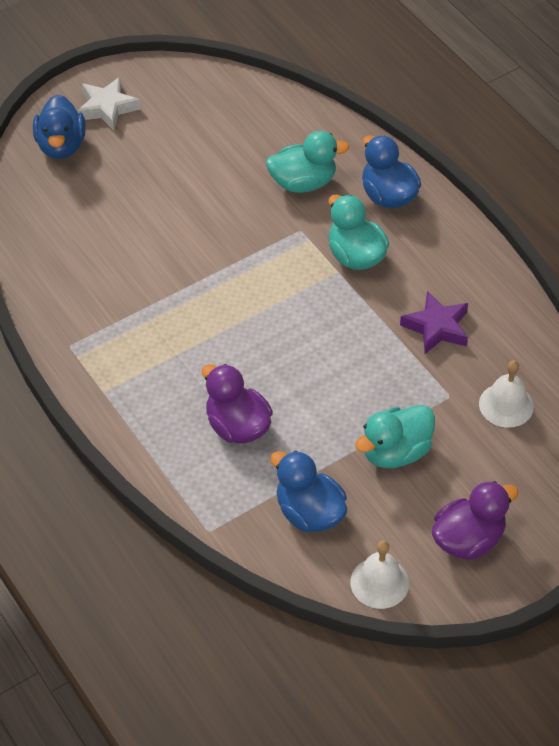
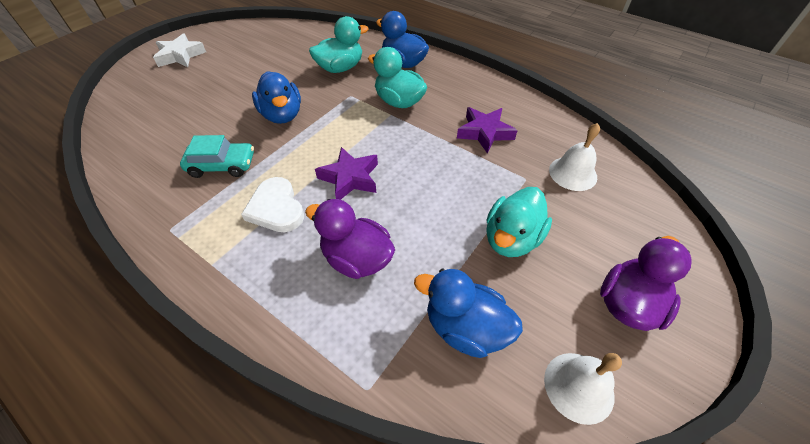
camera: 20 degrees left, 0 degrees up
blue duck [33,94,86,159] -> blue duck moved to [252,71,301,124]
none -> turquoise car [180,135,254,178]
none -> white heart [241,177,304,232]
none -> purple star [315,147,378,200]

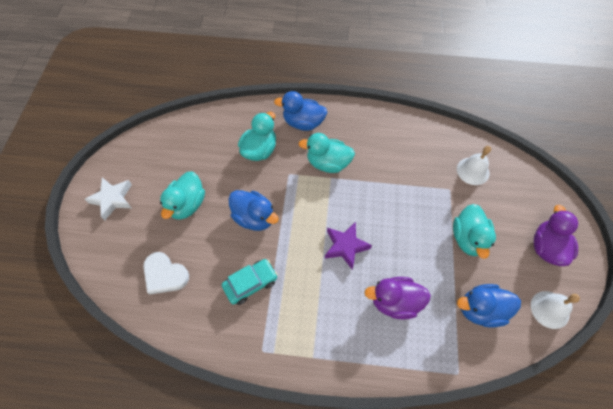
camera: 30 degrees left, 10 degrees up
white heart [241,177,304,232] -> white heart moved to [143,252,189,295]
purple star [457,107,518,154] -> none
none -> turquoise duck [160,171,205,220]

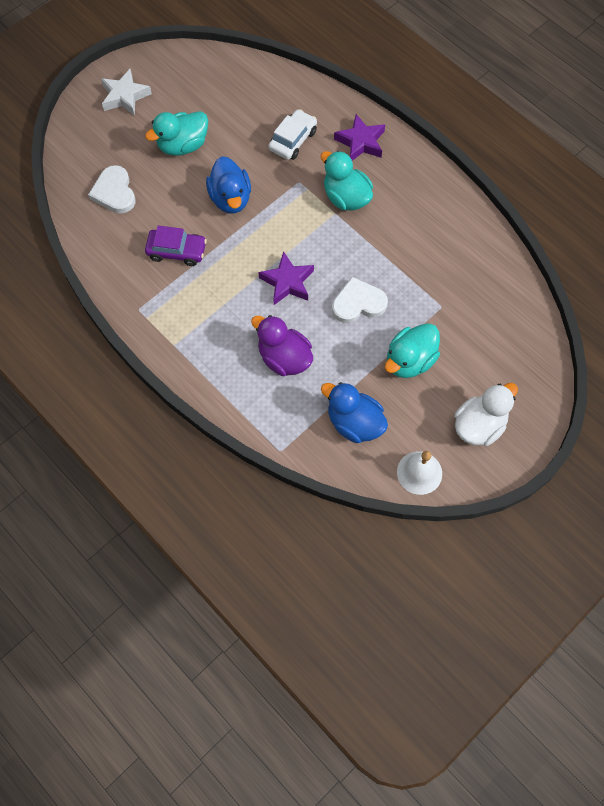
camera: 40 degrees right, 5 degrees up
turquoise car [222,259,278,305] -> purple car [145,225,207,266]
turquoise duck [238,112,276,161] -> white car [268,109,317,160]
blue duck [274,91,328,131] -> purple star [334,114,385,161]
white bell [457,146,491,185] -> none
purple duck [534,205,578,266] -> white duck [454,383,518,446]
none -> white heart [332,277,388,323]

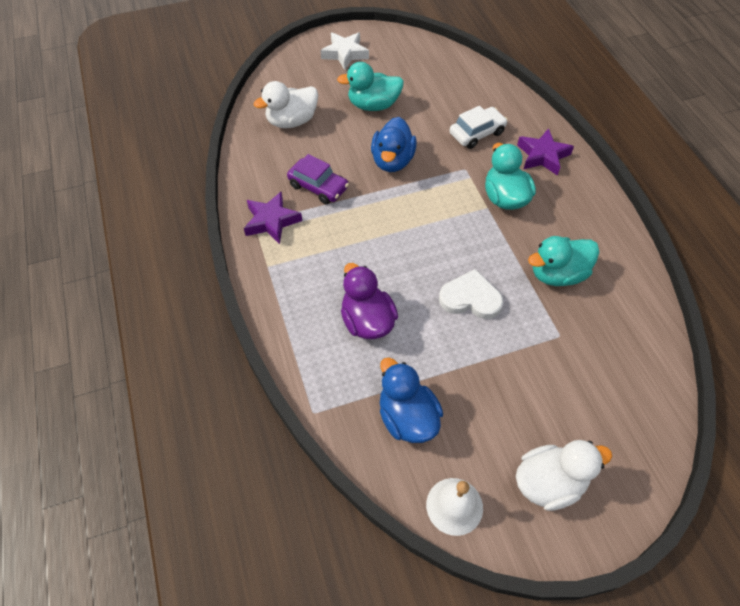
camera: 25 degrees right, 10 degrees down
white heart [88,165,135,214] -> white duck [254,81,318,128]
purple star [258,251,314,305] -> purple star moved to [244,192,302,244]
turquoise duck [385,323,440,378] -> turquoise duck moved to [528,236,599,286]

